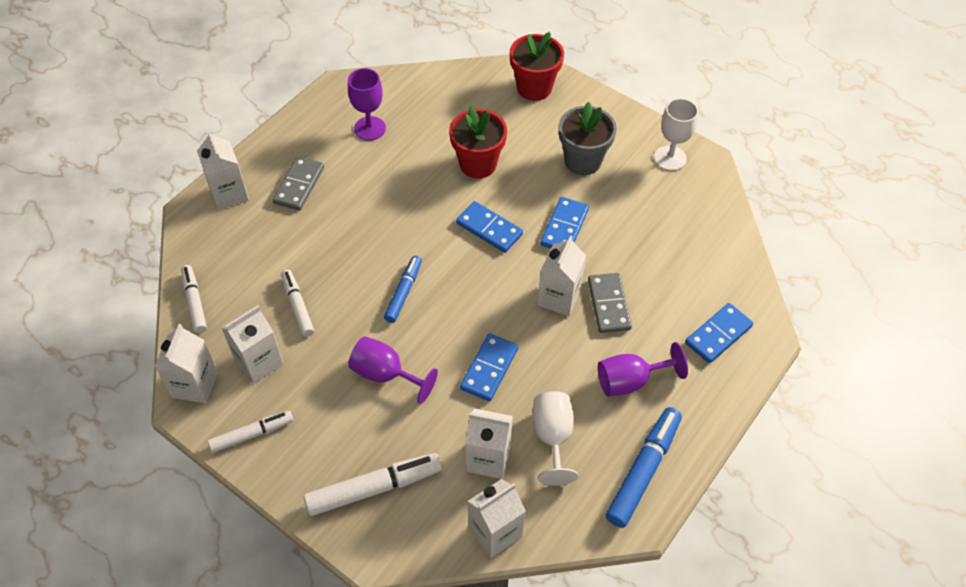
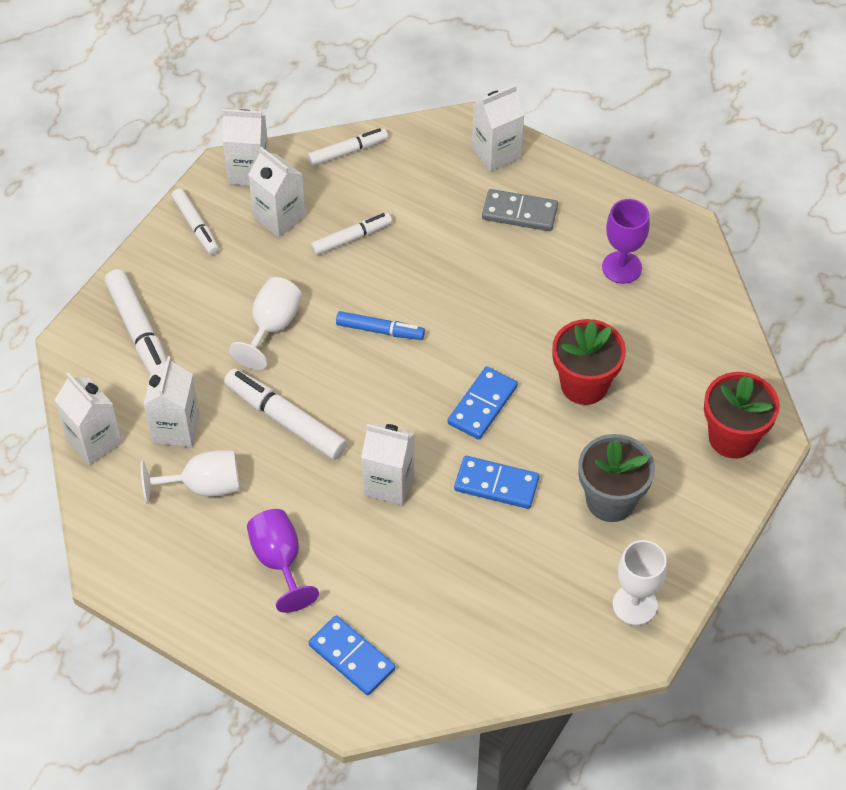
camera: 85 degrees right, 0 degrees up
purple goblet [348,336,438,404] -> white goblet [229,277,302,370]
blue domino [460,333,518,402] -> white marker [224,368,347,460]
grey domino [588,273,632,333] -> none
blue marker [606,407,682,528] -> none

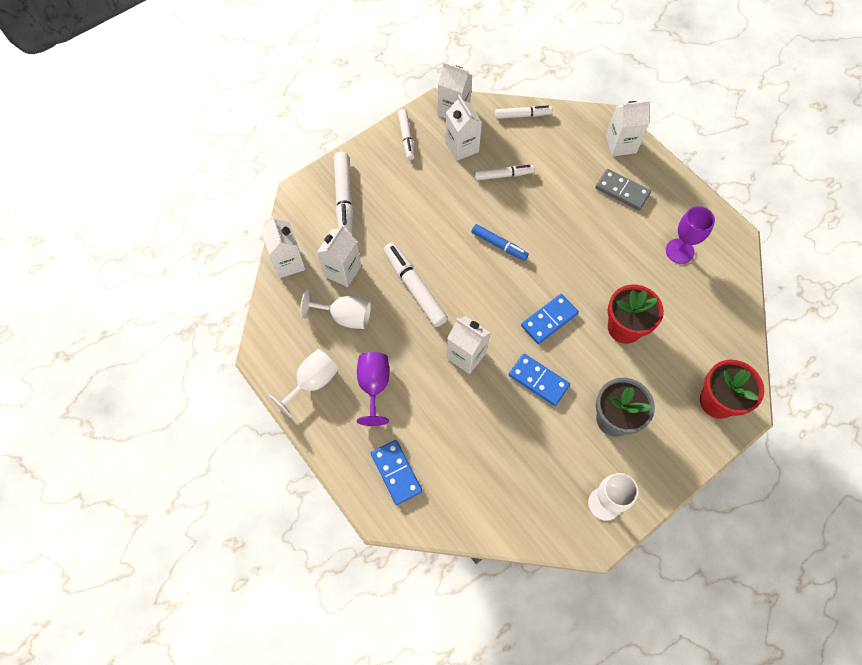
camera: 20 degrees right, 10 degrees up
white goblet [229,277,302,370] -> white goblet moved to [269,349,339,418]

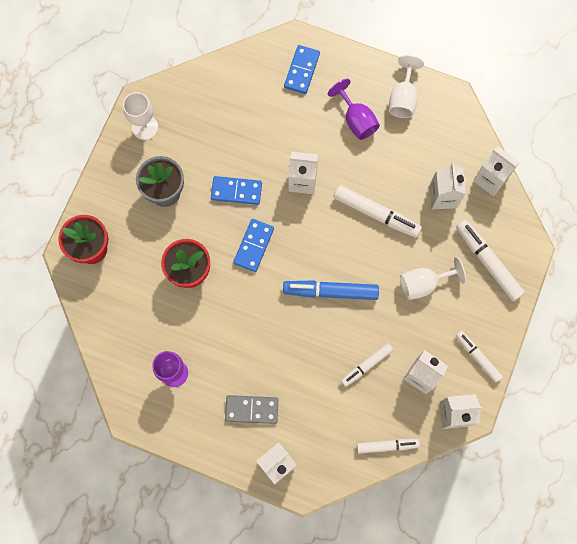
camera: 150 degrees right, 10 degrees up
white goblet [300,288,371,329] -> white goblet moved to [400,257,466,300]
blue domino [371,440,422,505] -> blue domino turned 75 degrees clockwise [284,45,320,94]
blue marker [471,224,529,261] -> blue marker [283,280,379,300], size x1.58
white marker [495,105,552,119] -> white marker turned 150 degrees counterclockwise [357,439,420,454]

